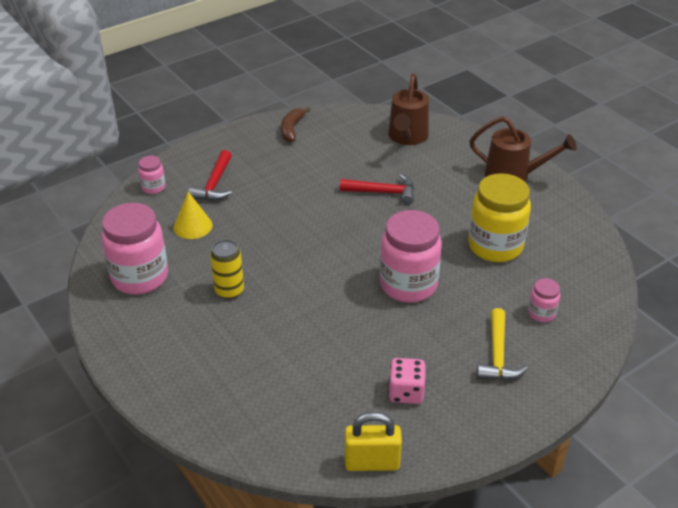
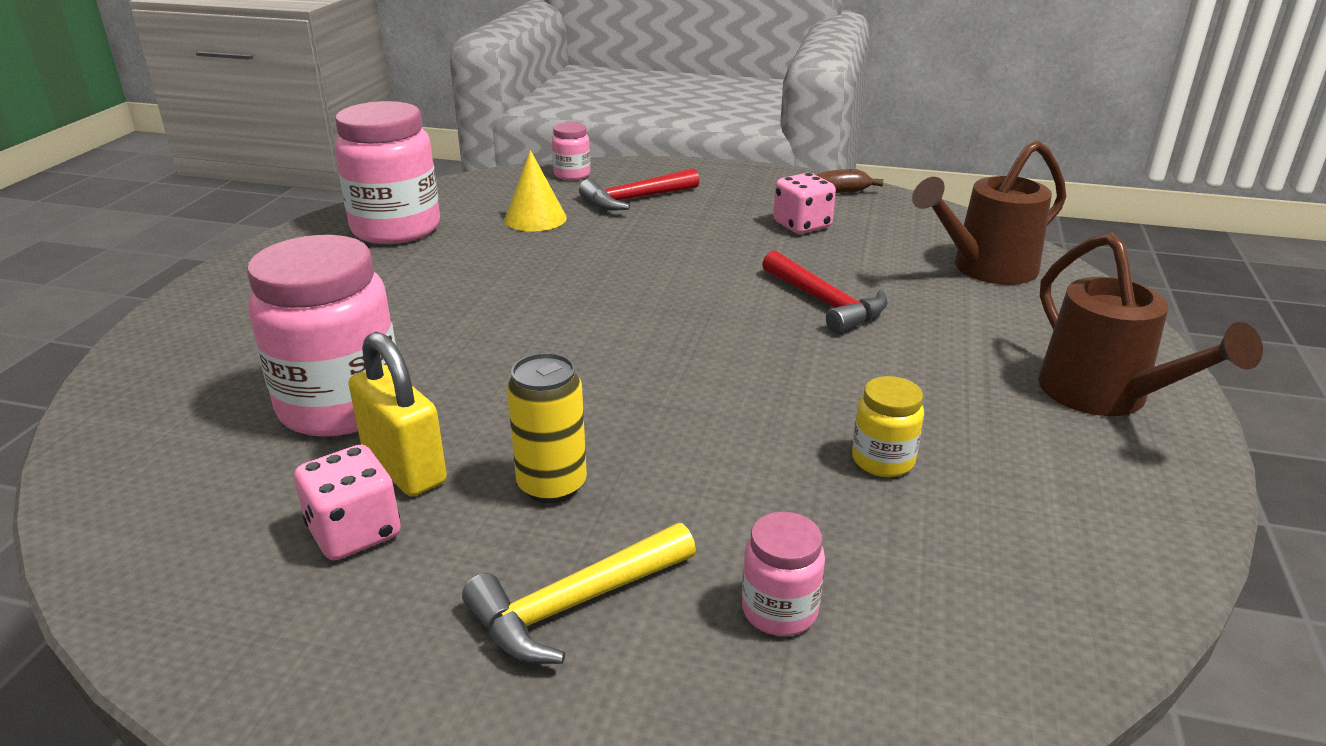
camera: 50 degrees right, 10 degrees down
yellow can [210,239,244,299] -> yellow can moved to [507,353,587,503]
yellow padlock [345,412,402,471] -> yellow padlock moved to [348,332,447,497]
pink jar [380,210,442,302] -> pink jar moved to [247,235,396,437]
yellow jar [468,173,531,262] -> yellow jar [852,376,924,477], size x0.47
none -> pink dice [773,173,836,234]

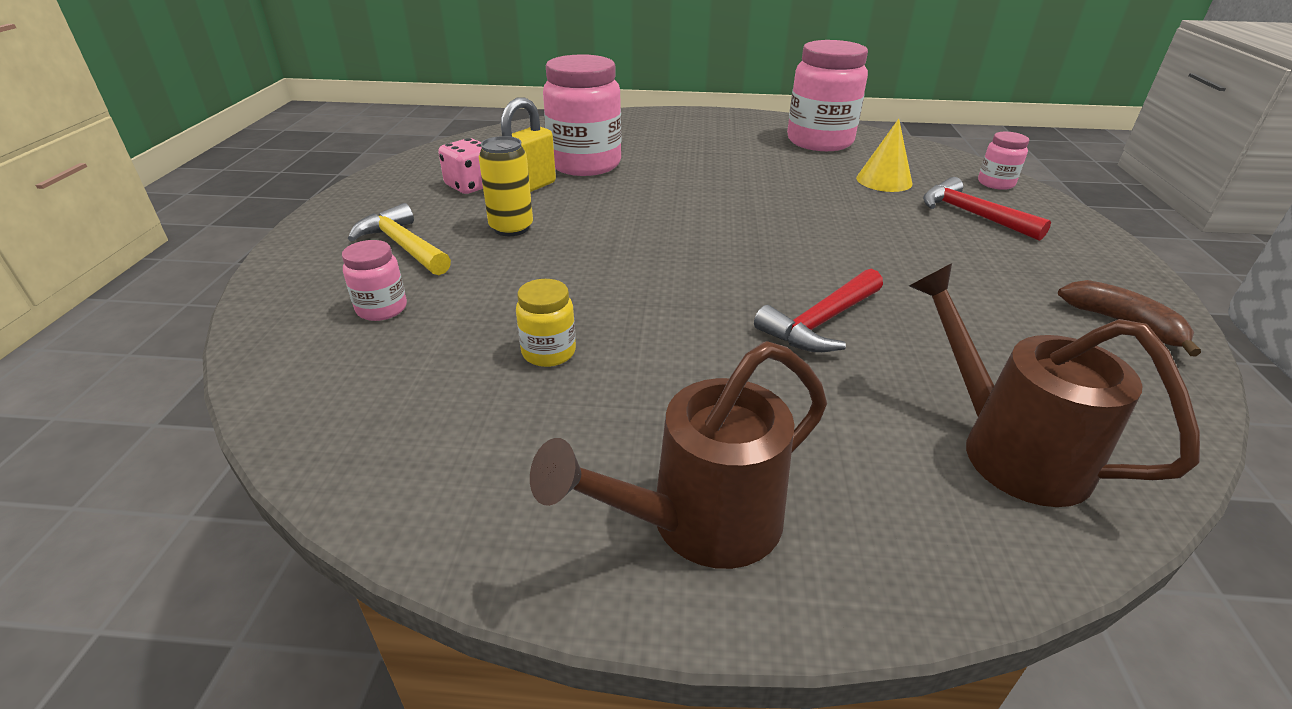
camera: 80 degrees right, 5 degrees up
pink dice [773,173,836,234] -> none

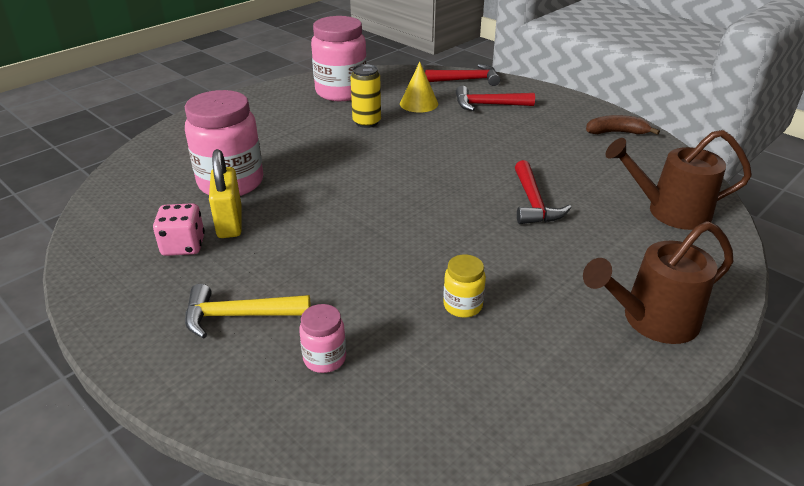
camera: 50 degrees left, 0 degrees up
yellow can [479,136,533,236] -> yellow can moved to [350,64,381,128]
brown watering can [530,341,827,569] -> brown watering can turned 60 degrees clockwise [583,221,733,344]
pink jar [978,132,1029,190] -> red hammer [425,64,500,86]

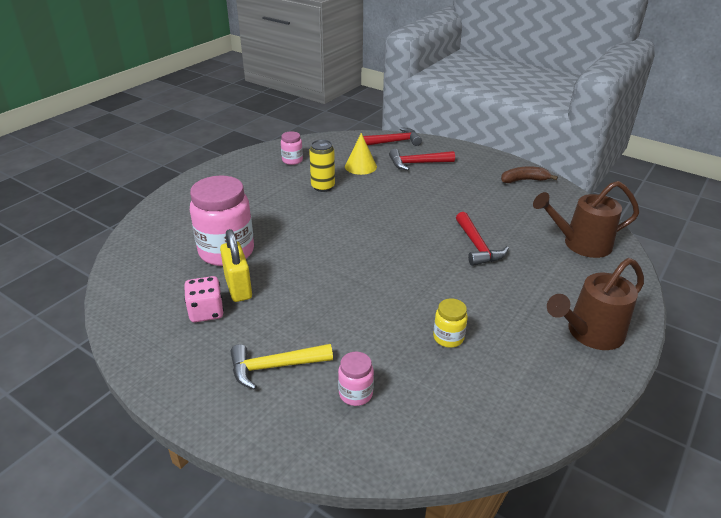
camera: 10 degrees left, 0 degrees up
pink jar [311,16,367,101] -> pink jar [281,131,303,165], size x0.47

